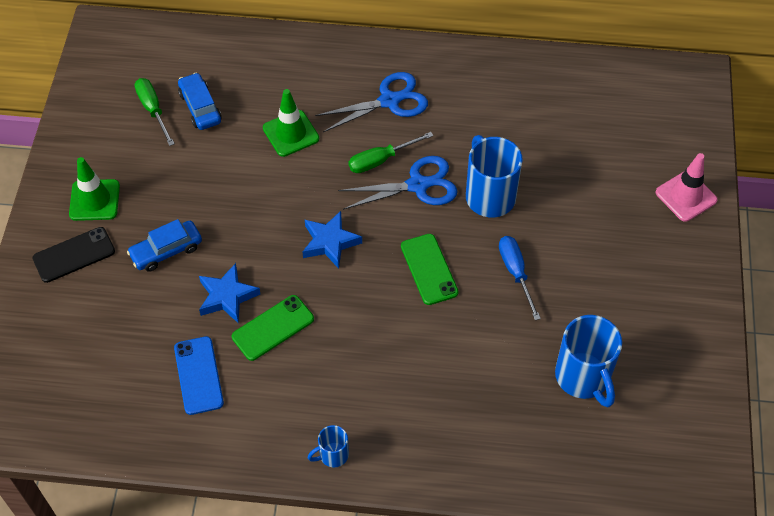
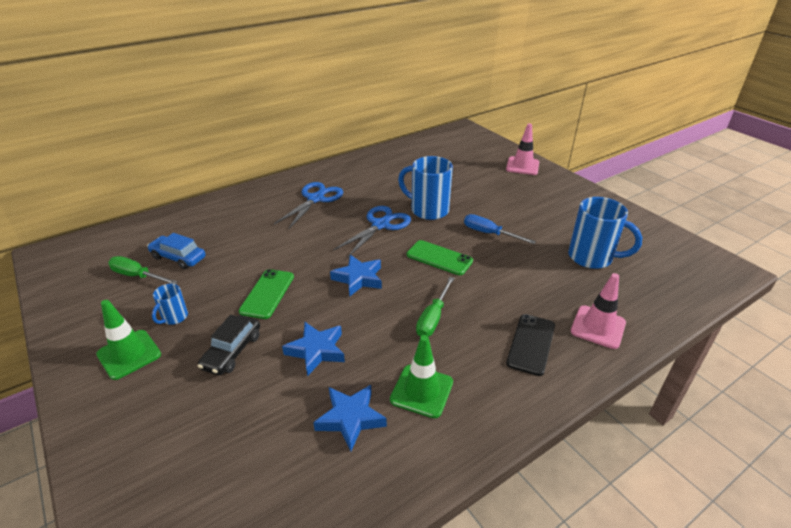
camera: 40 degrees left, 20 degrees down
black phone [33,227,115,283] -> black phone moved to [506,314,555,376]
blue car [127,219,202,272] -> black car [198,315,260,375]
blue phone [174,336,224,415] -> blue star [313,385,387,451]
green phone [232,295,314,361] -> green phone moved to [239,269,294,319]
green traffic cone [263,89,319,157] -> green traffic cone moved to [390,335,453,418]
blue mug [308,425,349,468] -> blue mug moved to [152,284,188,325]
green screwdriver [348,132,433,173] -> green screwdriver moved to [416,277,454,337]
none -> pink traffic cone [571,273,626,349]

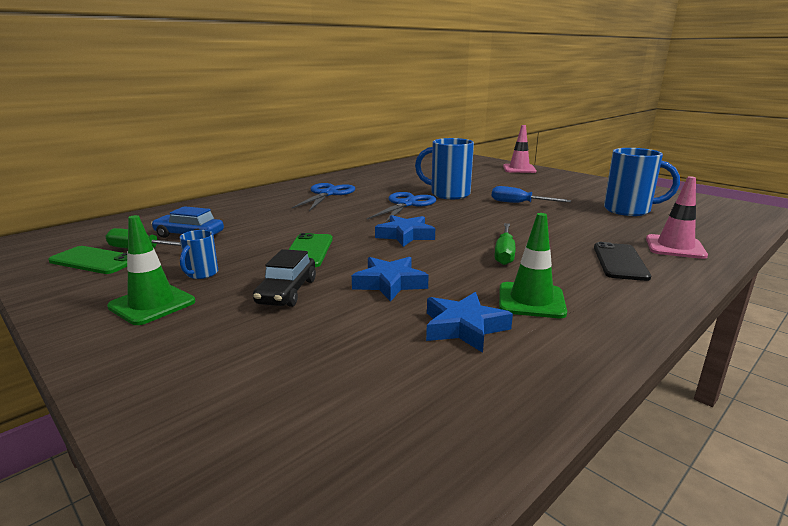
camera: 10 degrees left, 15 degrees down
green phone [407,240,473,275] -> green phone moved to [48,246,127,274]

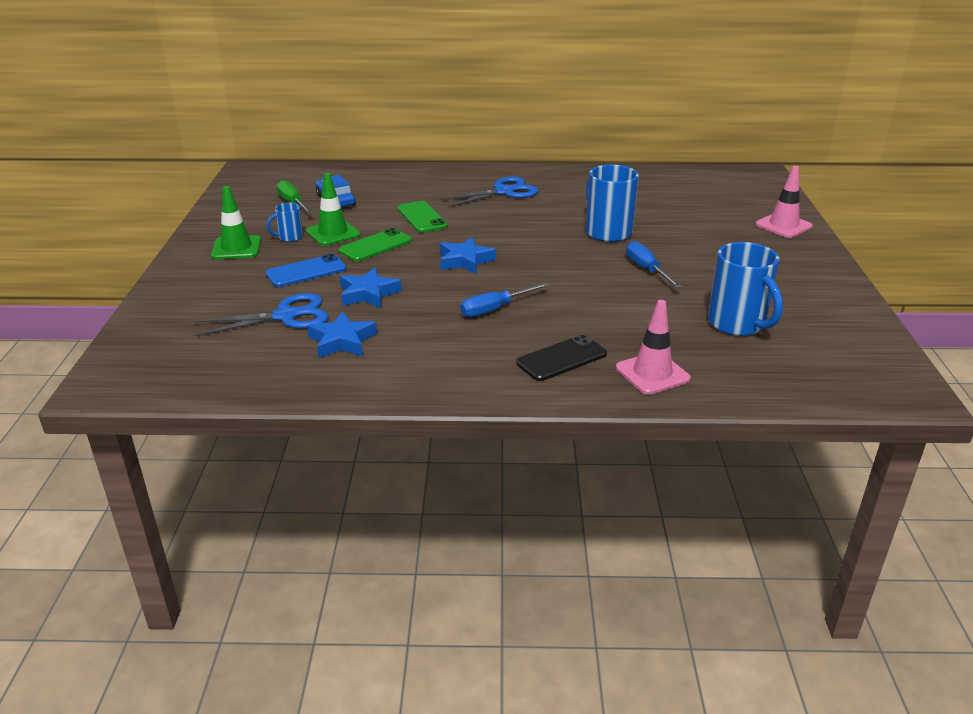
camera: 45 degrees right, 10 degrees up
green phone [48,246,127,274] -> green phone moved to [398,201,448,233]
black car [253,249,316,307] -> blue phone [266,254,347,287]
blue scissors [367,192,436,223] -> blue scissors moved to [193,293,329,336]
green screwdriver [494,223,516,265] -> blue screwdriver [460,283,549,317]
green traffic cone [499,213,567,318] -> green traffic cone moved to [306,173,361,246]

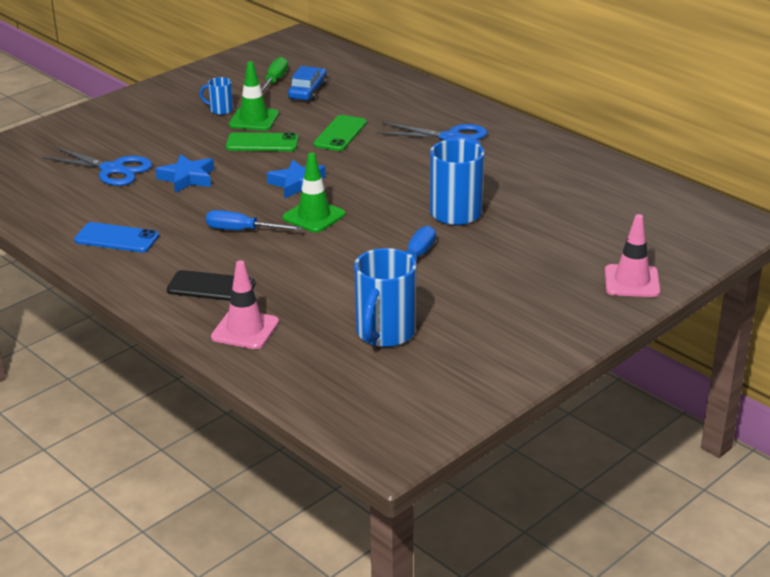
camera: 45 degrees right, 0 degrees up
green traffic cone [211,186,261,259] -> green traffic cone moved to [283,153,346,233]
blue phone [266,254,347,287] -> blue phone moved to [74,222,159,252]
blue star [307,311,377,358] -> none

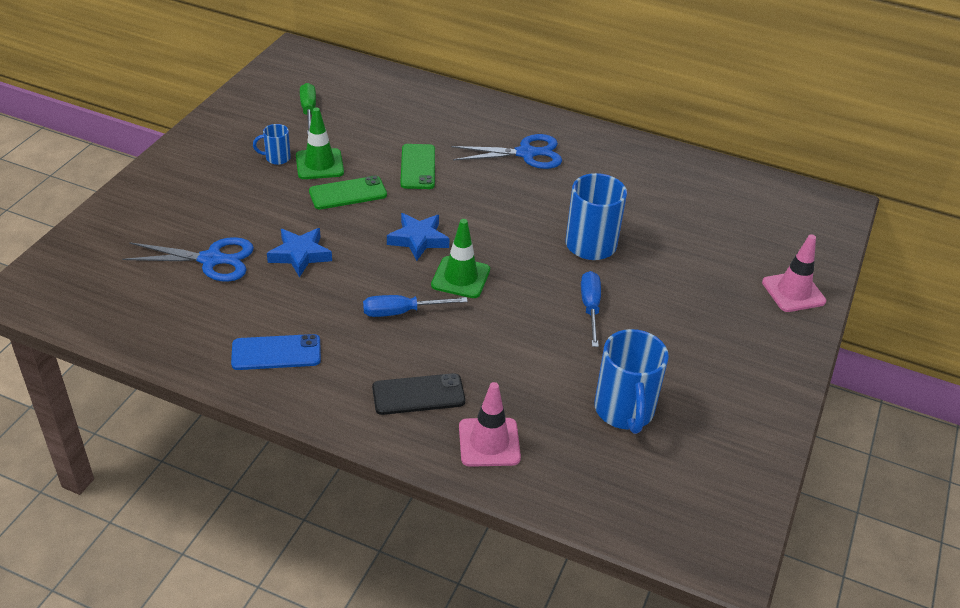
camera: 25 degrees left, 10 degrees up
blue car [288,66,327,101] -> none

